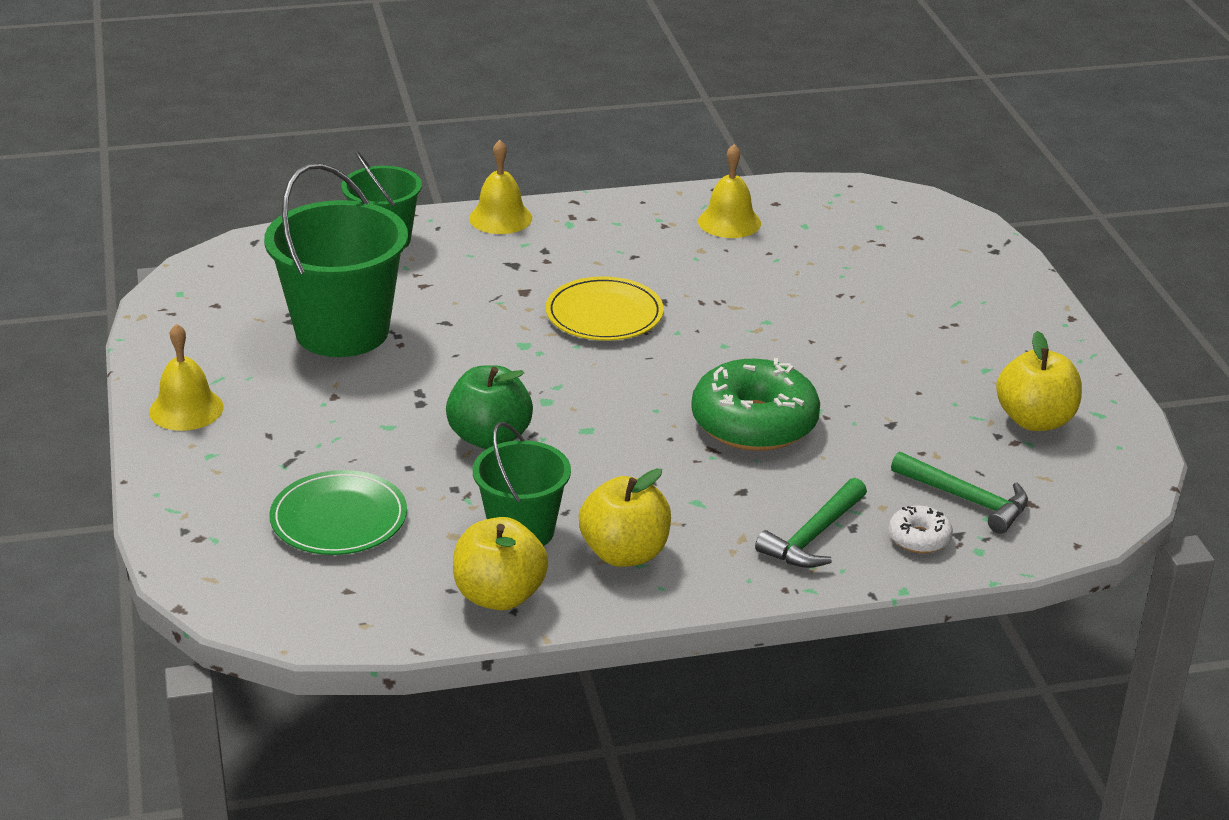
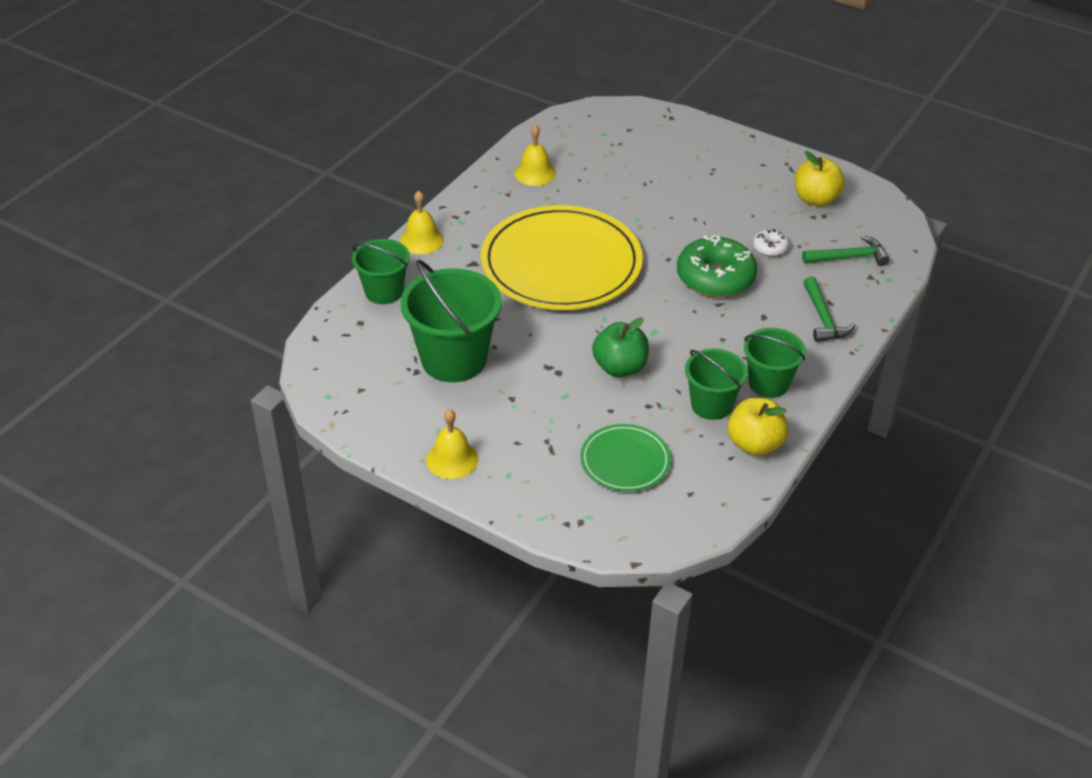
camera: 45 degrees left, 10 degrees up
yellow plate [546,276,664,341] -> yellow plate [481,205,643,310], size x2.06
yellow apple [579,468,671,567] -> green bucket [744,328,806,398]
white donut [888,506,953,553] -> white donut moved to [753,229,789,256]

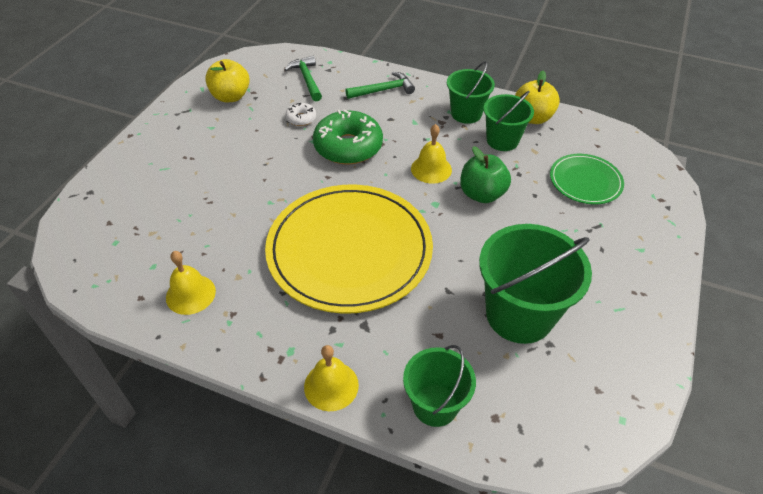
camera: 100 degrees left, 5 degrees up
yellow bell [426,409,478,479] -> yellow bell moved to [411,124,452,184]

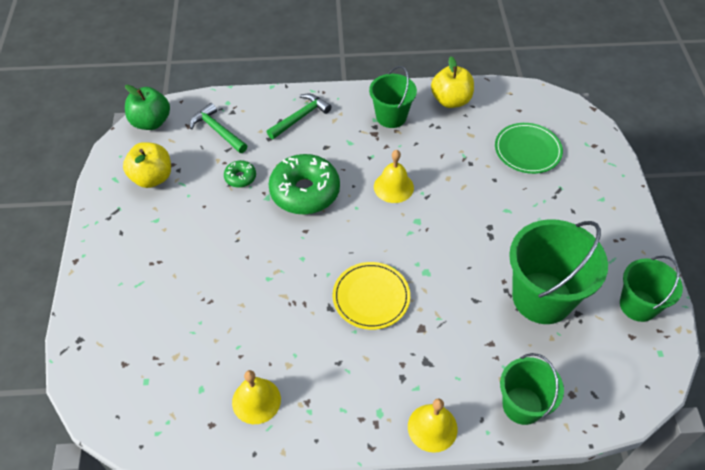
camera: 25 degrees left, 5 degrees up
yellow plate [265,185,433,314] -> yellow plate [333,262,410,330], size x0.49
white donut [285,103,316,126] -> green donut [224,160,256,188]
green apple [460,146,511,203] -> green apple moved to [125,85,170,130]
green bucket [484,91,534,151] -> green bucket moved to [620,256,683,322]

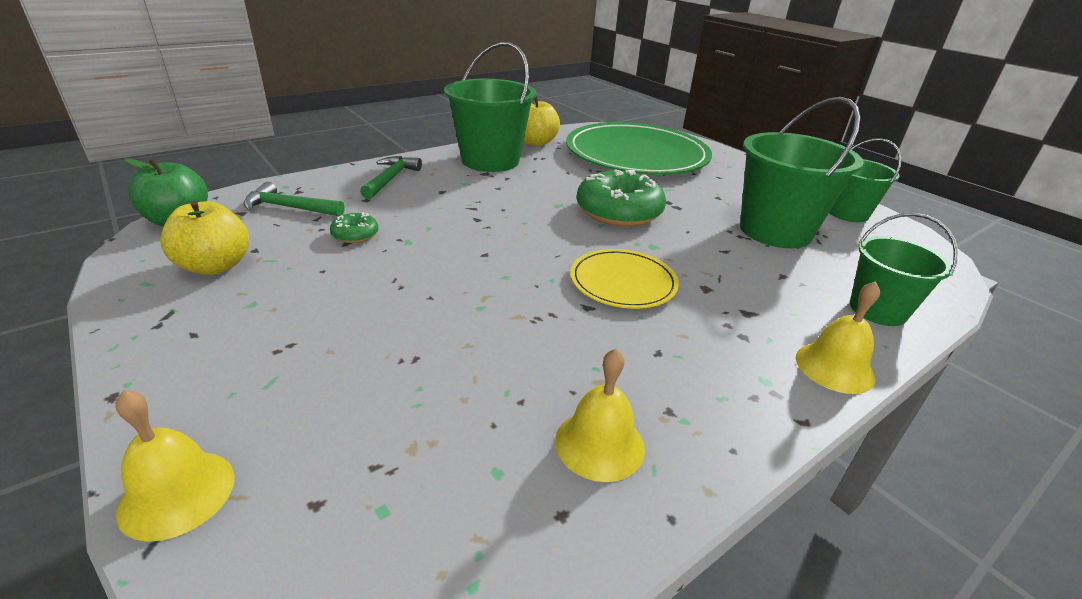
camera: 35 degrees left, 20 degrees down
green donut [269,154,340,214] -> green donut moved to [577,169,666,227]
green bucket [369,66,417,128] -> green bucket [444,42,536,172], size x1.64
yellow bell [374,150,414,203] -> yellow bell moved to [116,390,235,542]
green plate [495,123,563,174] -> green plate [566,122,712,175], size x2.06

